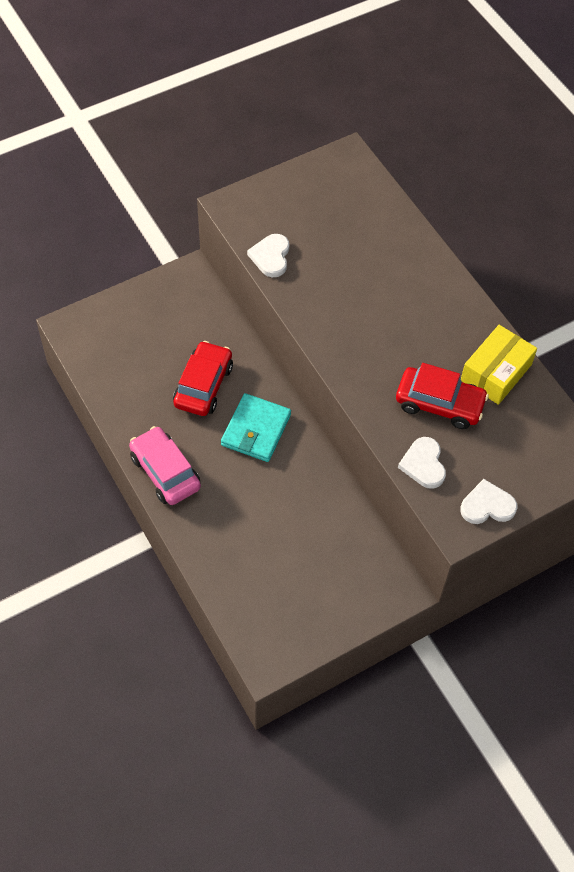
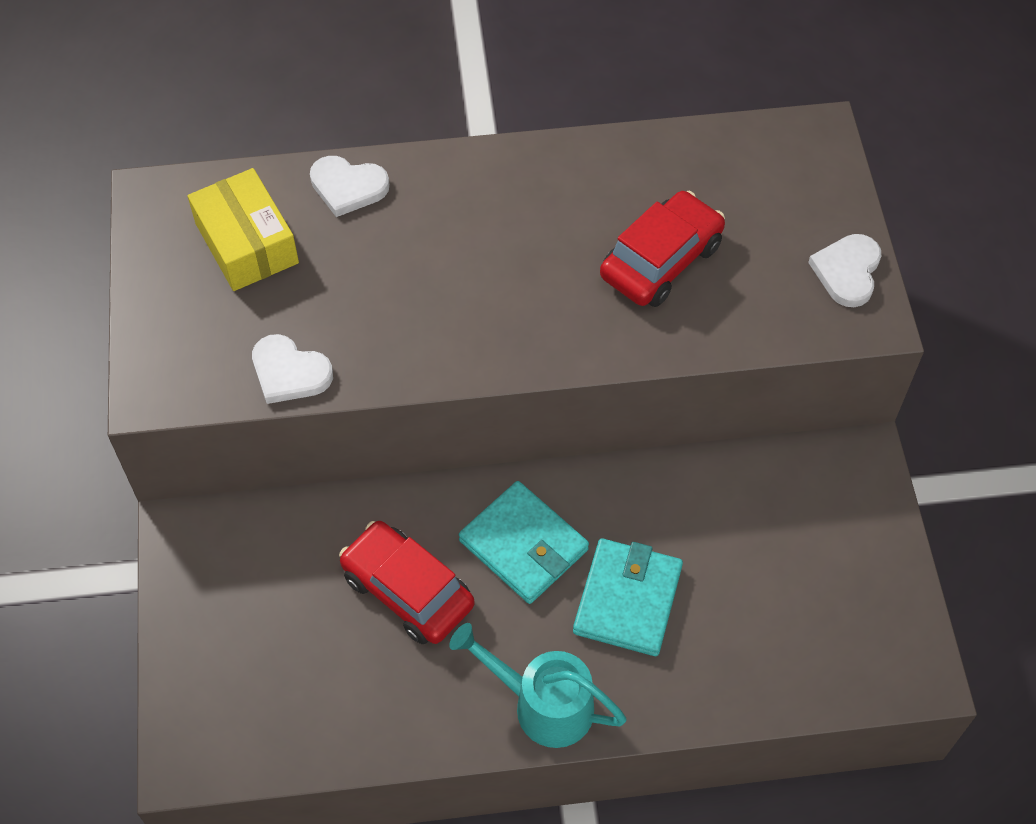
camera: 65 degrees left, 0 degrees up
pink car [129,426,201,505] -> turquoise watering can [449,623,627,748]
white heart [398,437,446,489] -> white heart moved to [310,156,390,217]
yellow box [461,325,537,405] -> yellow box moved to [188,168,299,291]
none -> turquoise wallet [573,538,683,656]

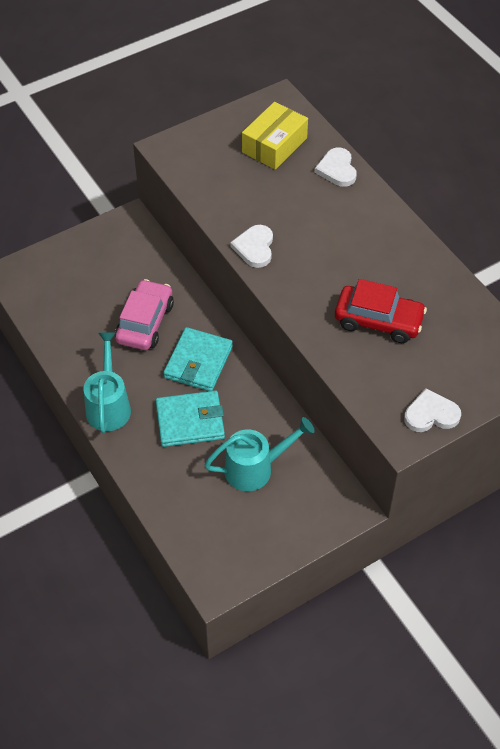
camera: 65 degrees right, 5 degrees down
white heart [252,334,333,404] -> white heart moved to [230,225,273,268]
red car [339,521,474,644] -> pink car [115,279,174,350]
none -> turquoise watering can [204,417,315,491]

